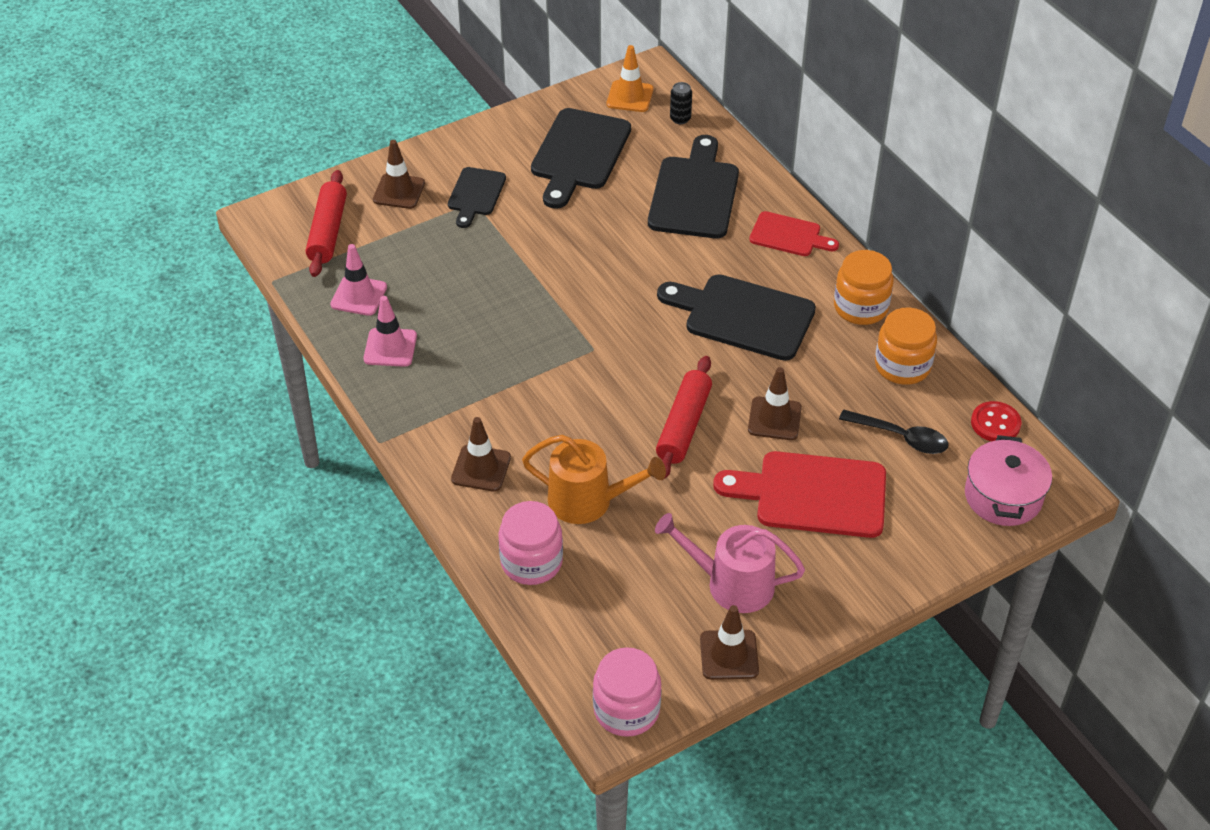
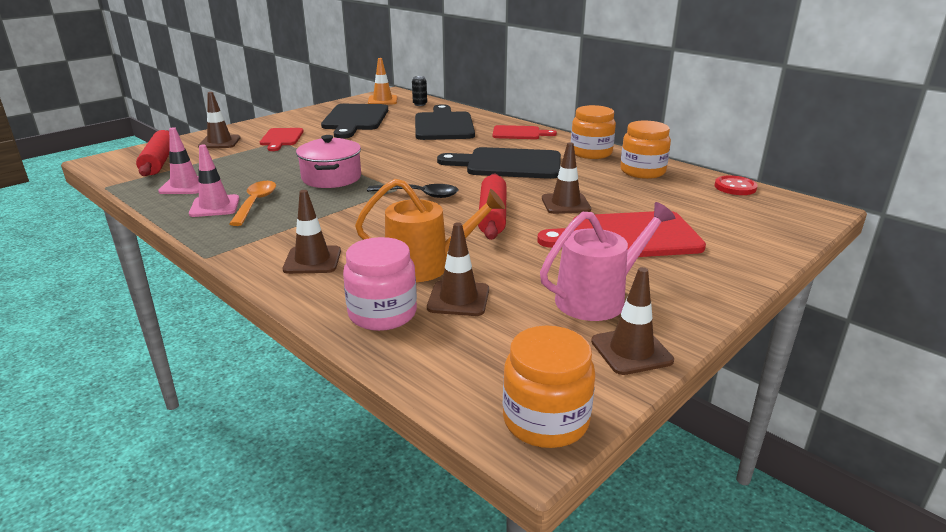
camera: 15 degrees left, 20 degrees down
black cutting board [448,167,506,228] -> red cutting board [260,128,304,151]
pink jar [593,647,662,737] -> orange jar [503,326,595,448]
pink watering can [655,513,805,613] -> pink watering can turned 150 degrees clockwise [540,202,675,321]
black spoon [839,410,949,454] -> black spoon moved to [367,184,458,198]
pink pot [965,435,1052,526] -> pink pot moved to [296,135,361,188]
none -> orange spoon [229,181,276,226]
none -> brown traffic cone [427,222,489,316]

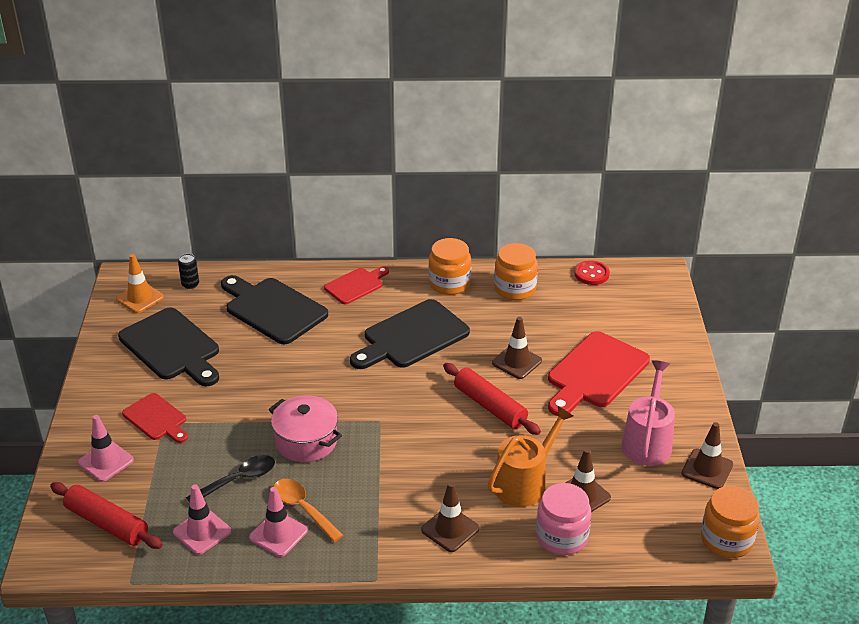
camera: 45 degrees left, 10 degrees up
brown traffic cone [198,92,241,148] -> pink traffic cone [78,415,134,482]
black spoon [367,184,458,198] -> black spoon moved to [186,455,275,503]

